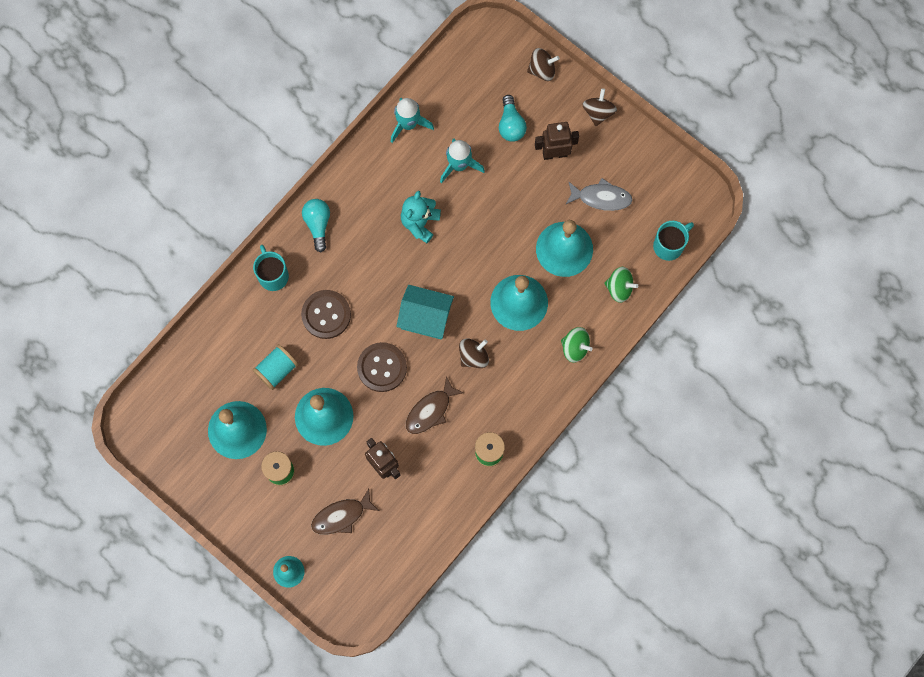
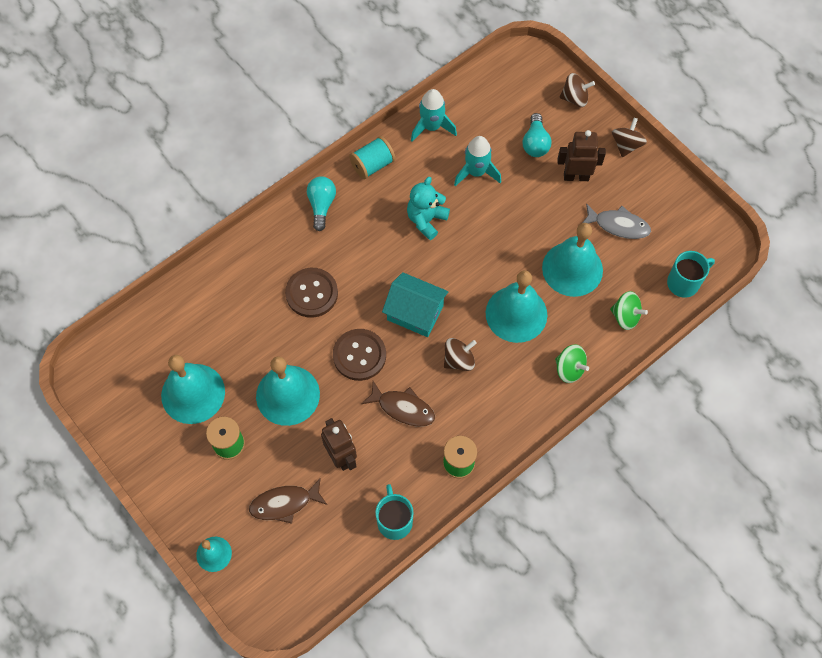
camera: 10 degrees right, 10 degrees down
turquoise spool [252,344,298,390] -> turquoise spool moved to [349,136,396,179]
turquoise mug [253,245,289,291] -> turquoise mug moved to [375,484,413,540]
brown fish [406,376,464,434] -> brown fish turned 120 degrees counterclockwise [361,381,435,427]

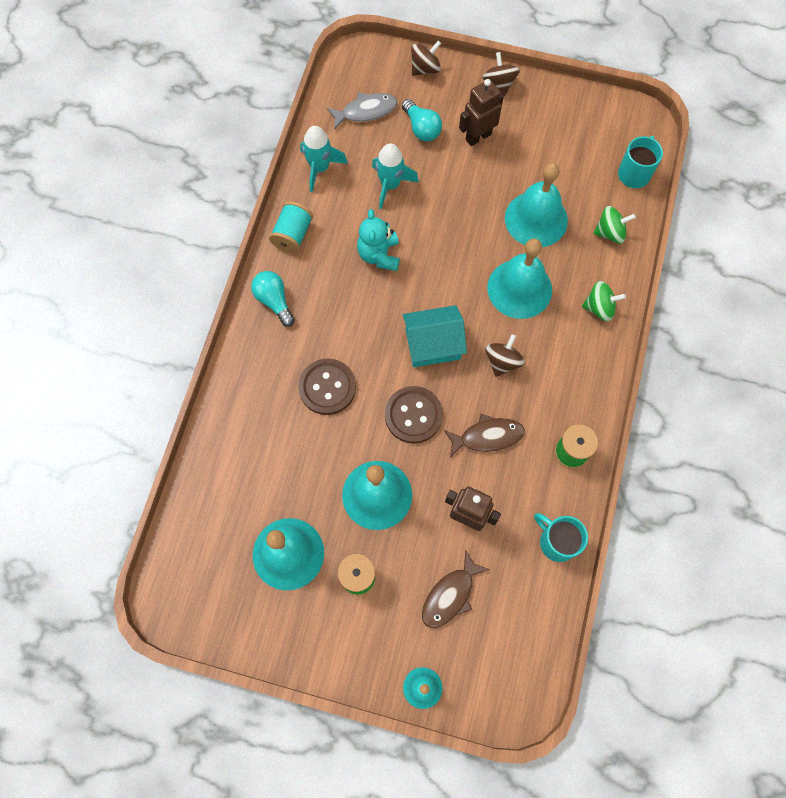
camera: 35 degrees left, 5 degrees up
grey fish [582,203,651,239] -> grey fish moved to [327,93,397,130]

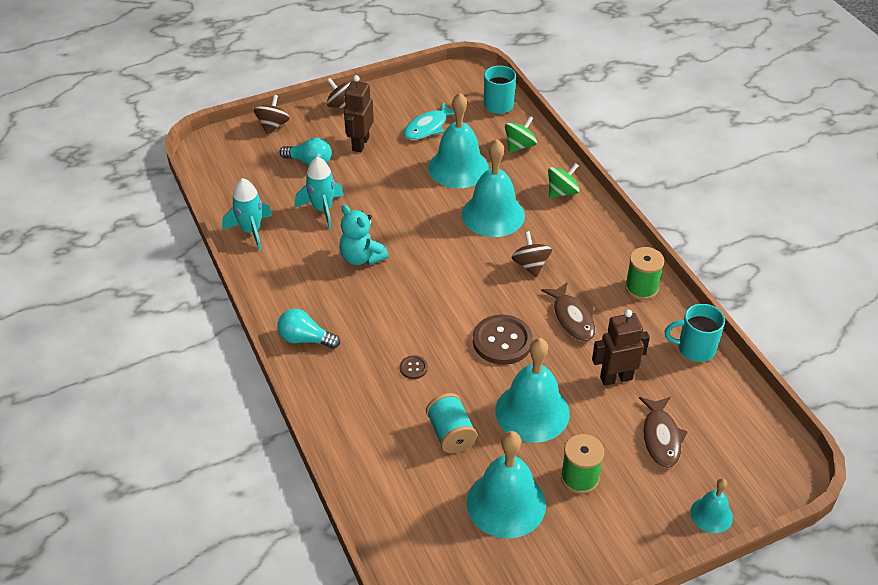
camera: 40 degrees left, 25 degrees down
turquoise spool [269,201,313,253] -> turquoise spool moved to [426,393,477,453]
brown button [298,358,356,415] -> brown button [400,355,428,379], size x0.46
grey fish [327,93,397,130] -> none
turquoise house [403,305,467,367] -> none
brown fish [444,414,525,458] -> brown fish turned 120 degrees clockwise [541,282,595,341]
none -> turquoise fish [404,102,455,140]

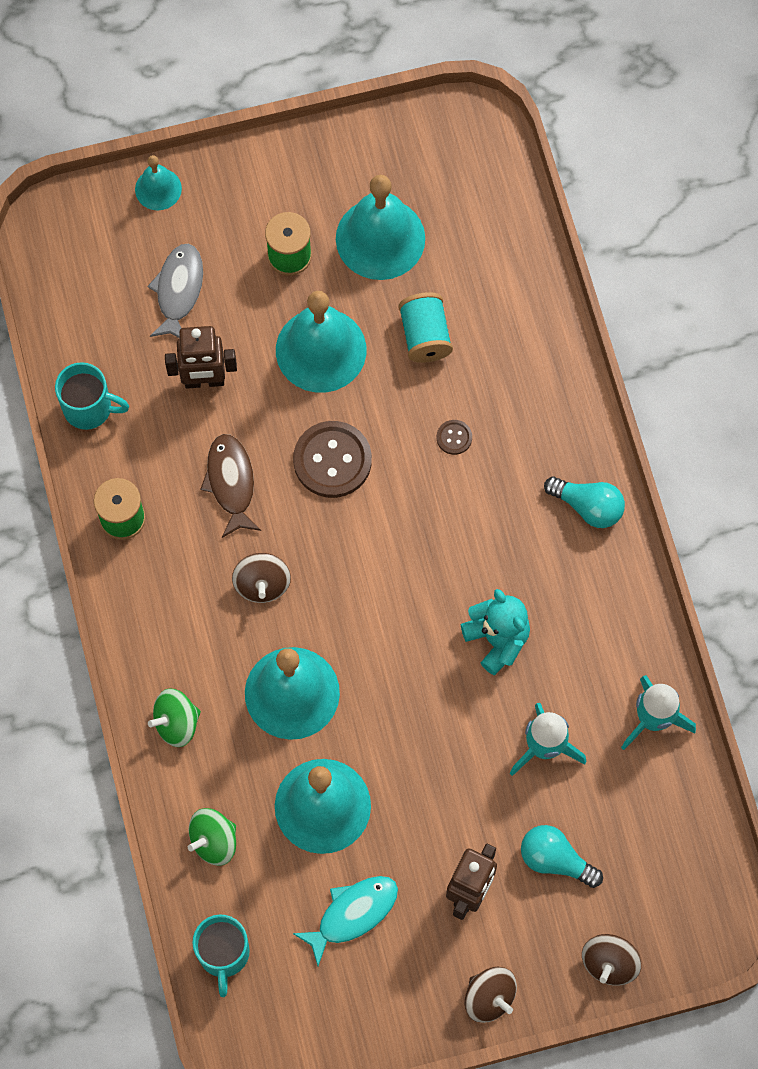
camera: 170 degrees left, 25 degrees up
brown fish [639,397,688,468] -> grey fish [147,244,203,338]

